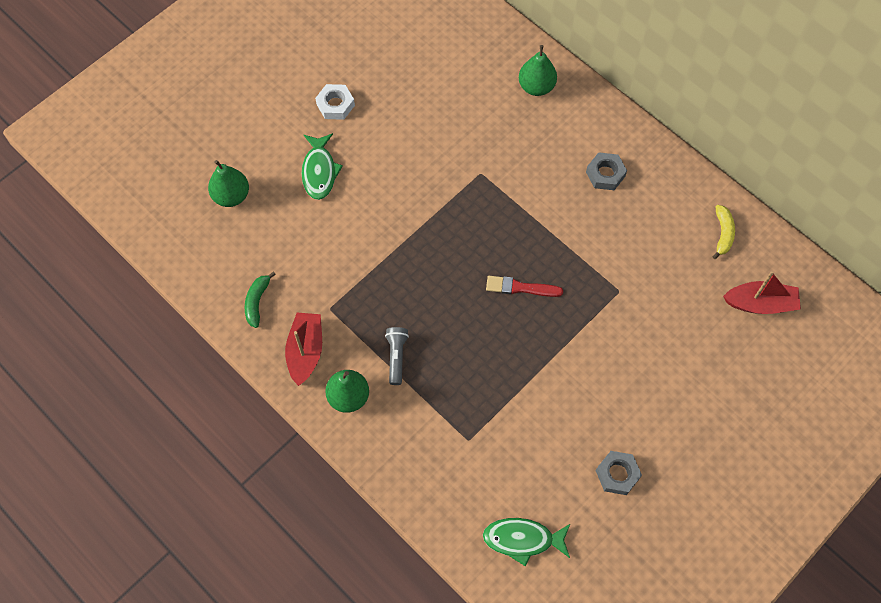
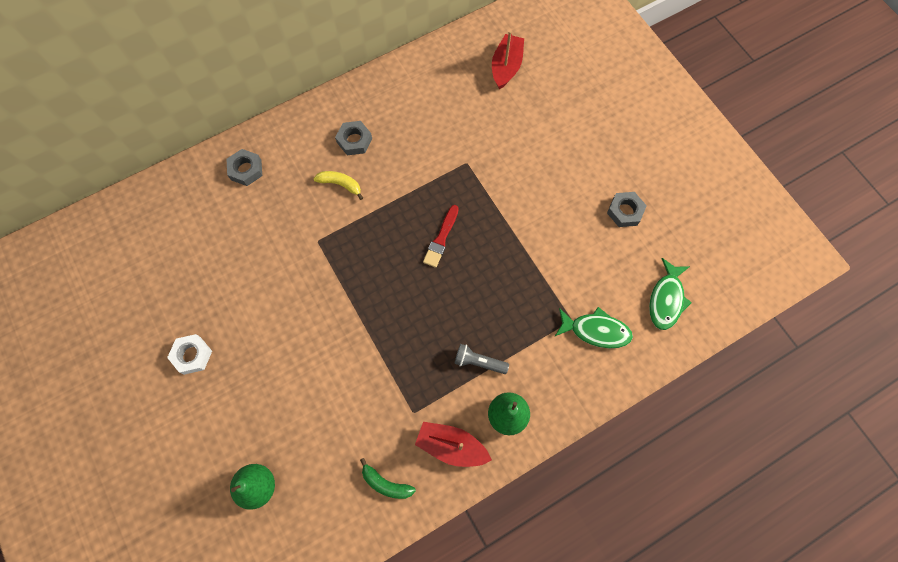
camera: 75 degrees left, 5 degrees up
green fish [302,133,343,200] -> green fish moved to [555,307,633,348]
green pear [519,45,557,96] -> grey nut [226,149,262,186]
yellow banana [712,205,735,259] -> yellow banana moved to [313,171,363,200]

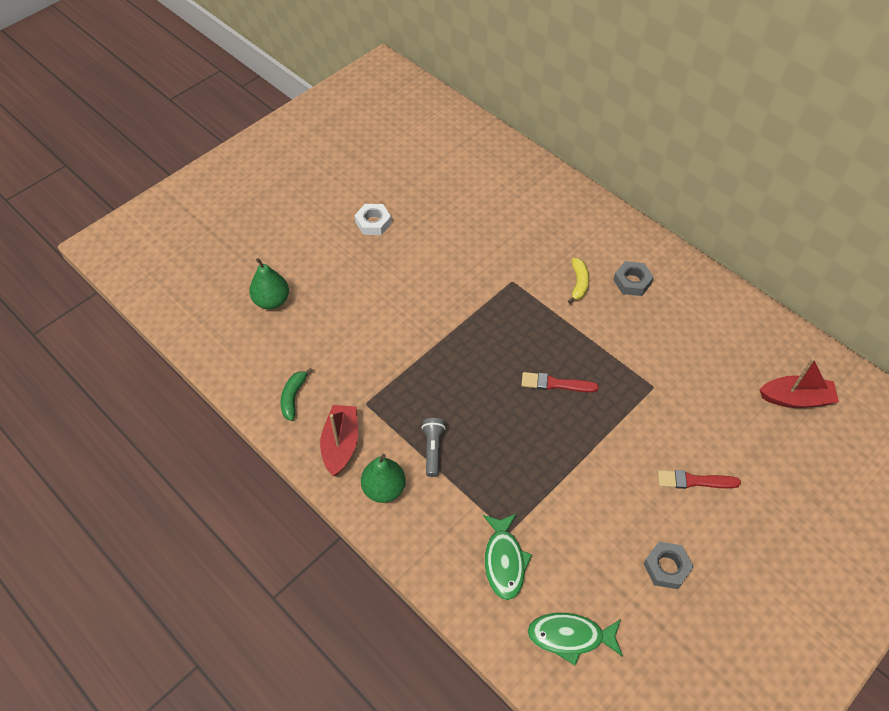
camera: 75 degrees right, 15 degrees down
grey nut [226,149,262,186] -> none
none -> red brush [658,470,741,489]

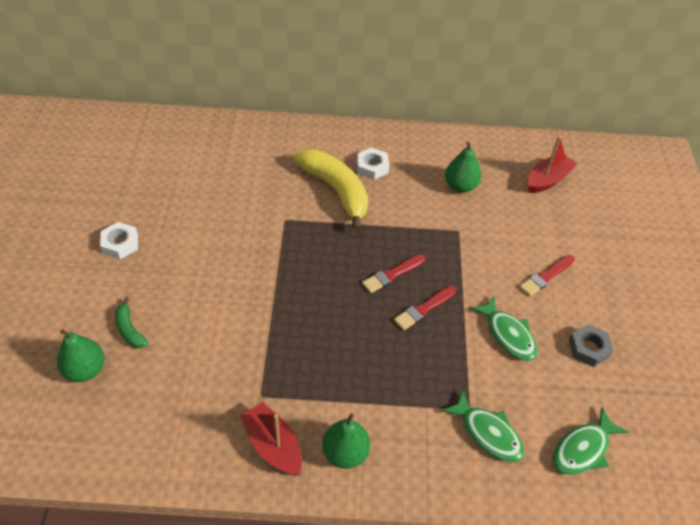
camera: 45 degrees left, 5 degrees down
green banana [281,368,313,421] -> green banana moved to [115,297,148,348]
grey flashlight [422,418,446,477] -> none
yellow banana [568,258,589,303] -> yellow banana [293,149,368,231], size x2.15
grey nut [613,261,654,296] -> white nut [357,147,389,180]
none -> red brush [394,286,456,330]
none -> green pear [445,142,481,193]
none -> green fish [470,295,538,361]

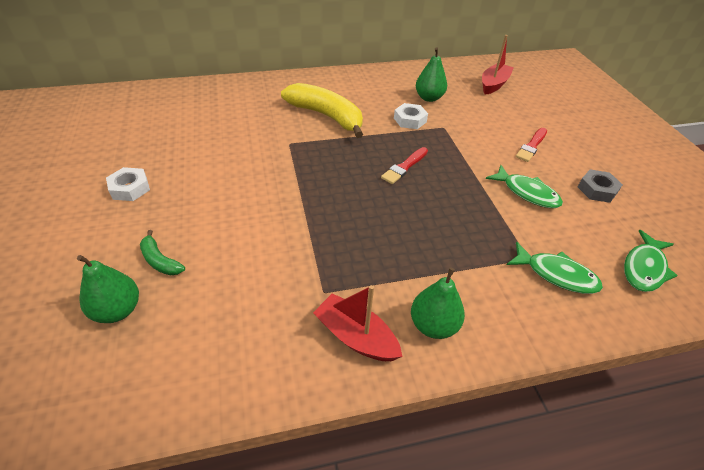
camera: 15 degrees left, 5 degrees down
white nut [357,147,389,180] -> white nut moved to [394,103,428,129]
red brush [394,286,456,330] -> none

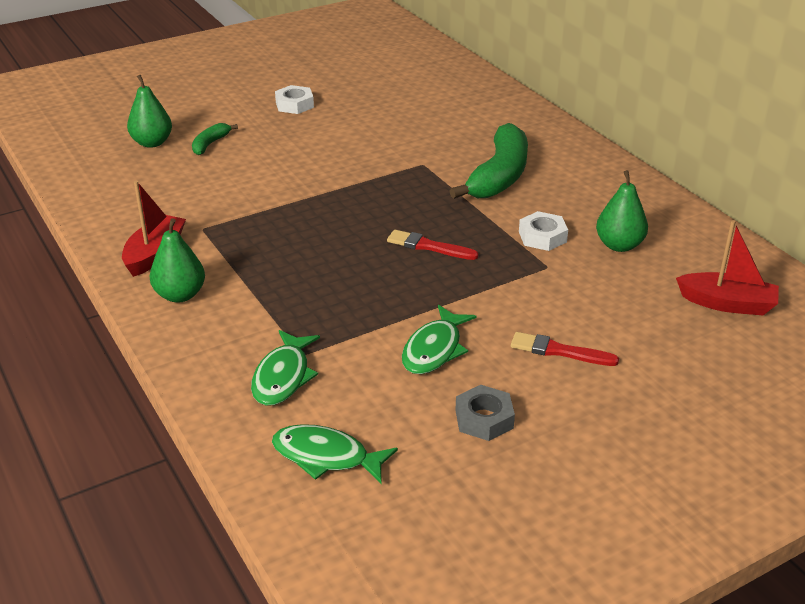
camera: 75 degrees right, 10 degrees down
yellow banana [281,83,363,138] -> green banana [450,123,528,199]

